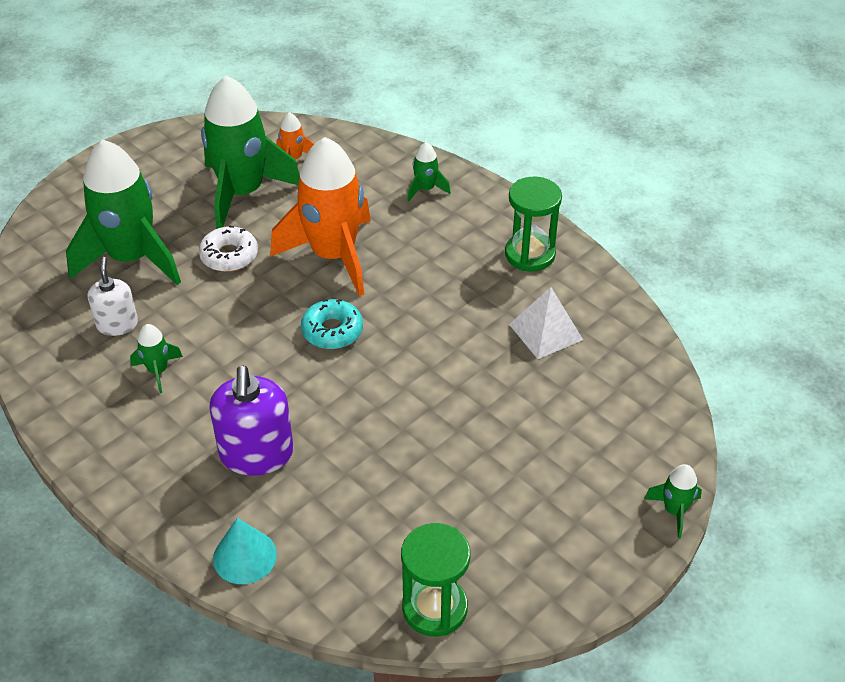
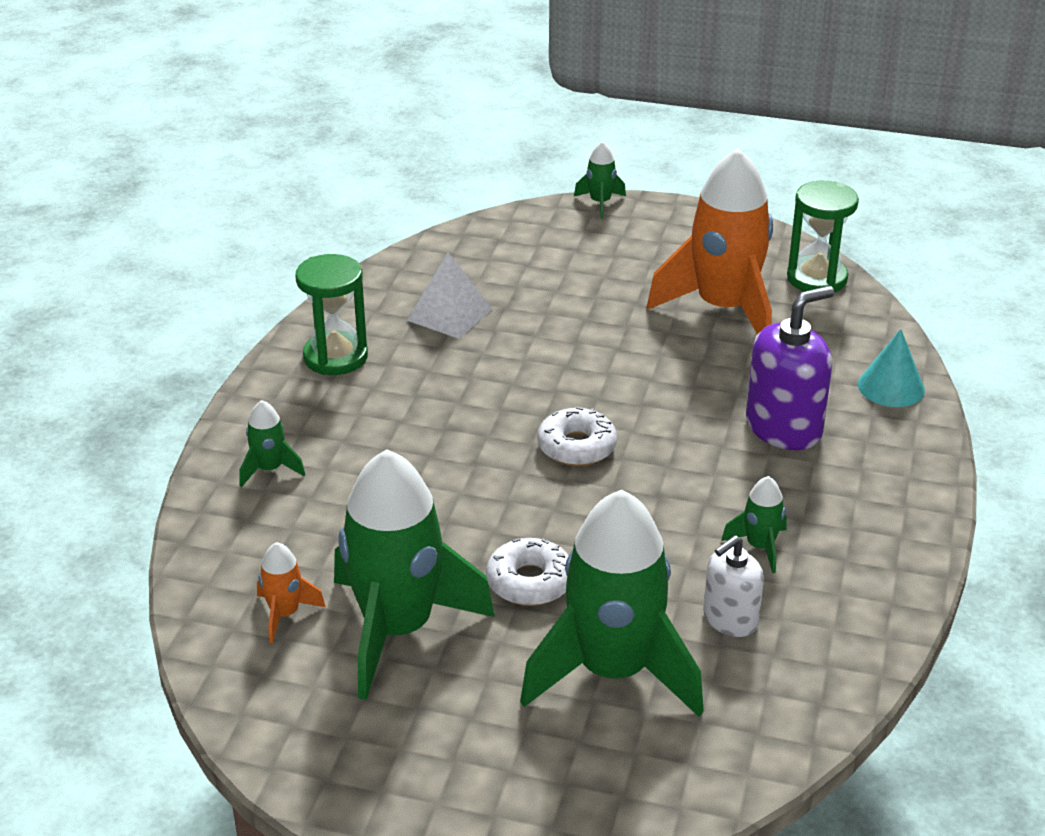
camera: 120 degrees left, 10 degrees down
orange rocket [270,137,371,296] -> orange rocket moved to [647,148,773,335]
turquoise donut [301,299,363,349] -> white donut [537,407,617,466]

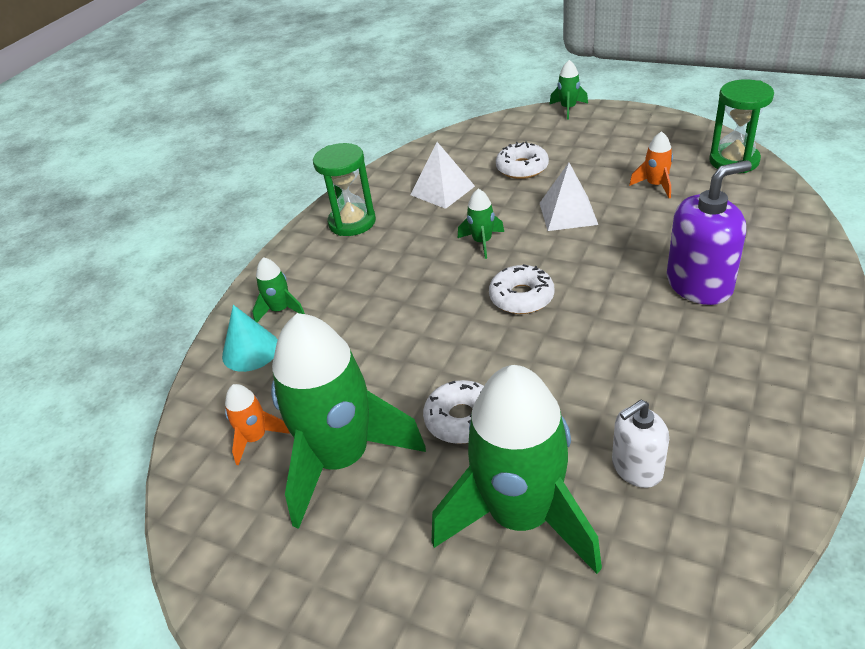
camera: 15 degrees right, 5 degrees up
orange rocket [647,148,773,335] -> orange rocket [629,131,673,198], size x0.42
green rocket [721,476,787,573] -> green rocket moved to [458,189,504,259]
turquoise cone [858,329,925,407] -> turquoise cone moved to [222,305,278,372]
none -> white donut [496,141,549,179]
none -> white pyramid [540,163,598,231]

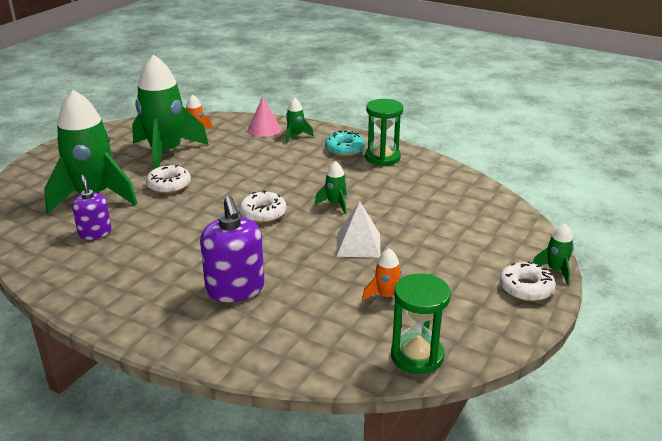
camera: 90 degrees right, 10 degrees down
turquoise cone [222,305,278,372] -> pink cone [248,97,281,137]
white pyramid [411,142,475,209] -> none
white donut [496,141,549,179] -> white donut moved to [500,262,556,302]
white soap dispenser [612,400,669,488] -> purple soap dispenser [72,175,112,240]
none -> turquoise donut [325,130,365,156]

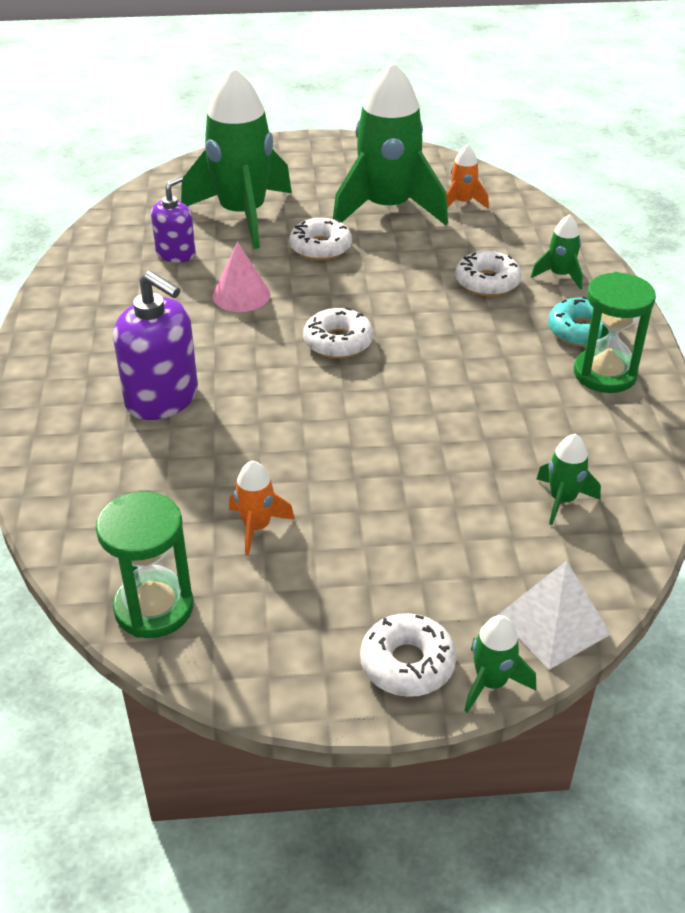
camera: 55 degrees right, 10 degrees up
purple soap dispenser [200,196,265,302] -> purple soap dispenser turned 90 degrees counterclockwise [113,271,198,420]
pink cone [248,97,281,137] -> pink cone moved to [212,242,270,312]
green rocket [315,161,347,214] -> green rocket moved to [537,434,601,525]
white pyramid [336,201,380,258] -> white pyramid moved to [498,560,611,670]
none -> white donut [455,251,522,296]

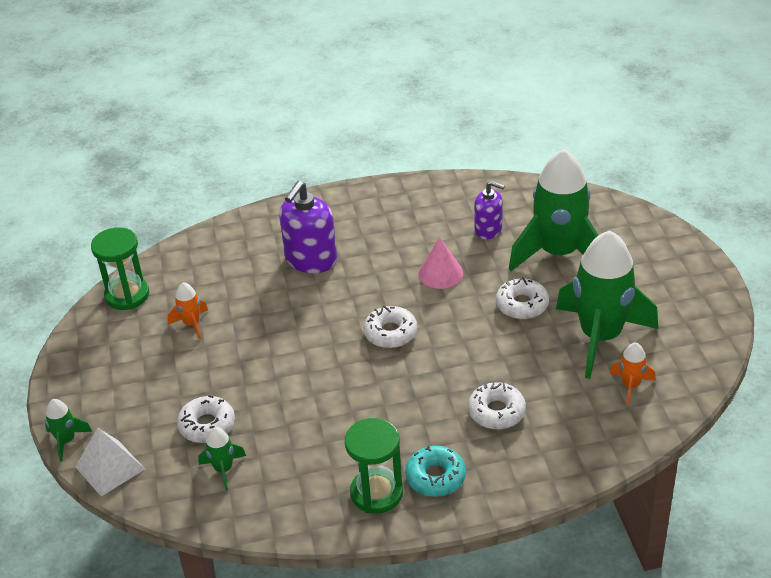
camera: 85 degrees right, 0 degrees up
white donut [360,613,457,697] -> white donut moved to [177,395,235,443]
green rocket [531,214,583,290] -> none

